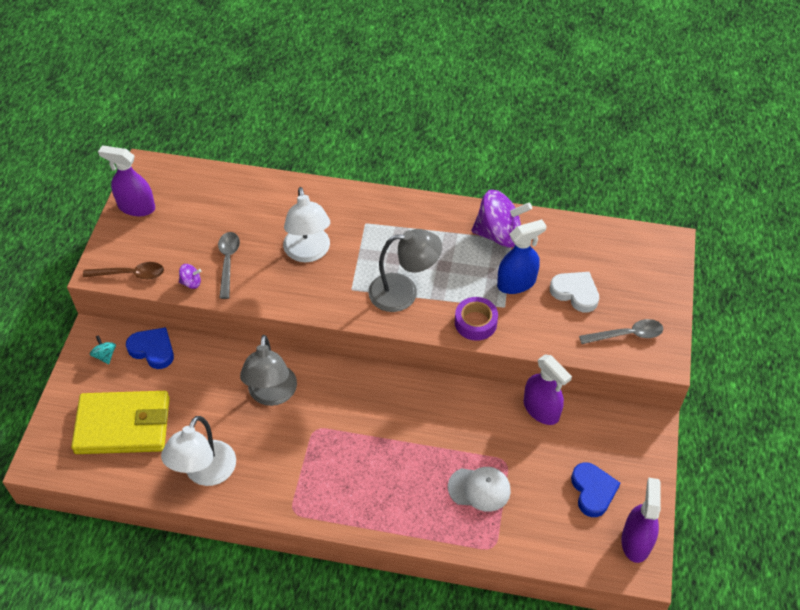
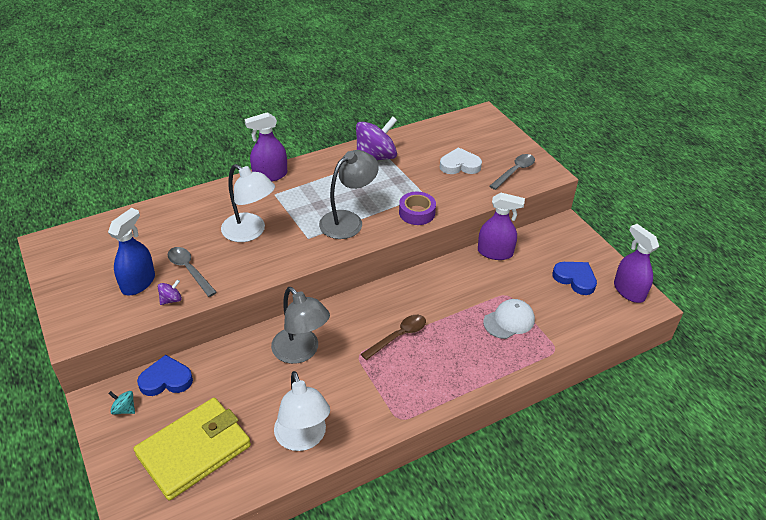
camera: 40 degrees left, 10 degrees down
brown spoon [83,262,164,279] -> brown spoon moved to [361,315,426,360]
purple spray bottle [98,145,155,217] -> purple spray bottle moved to [244,112,287,182]
blue spray bottle [497,219,547,294] -> blue spray bottle moved to [108,208,155,295]

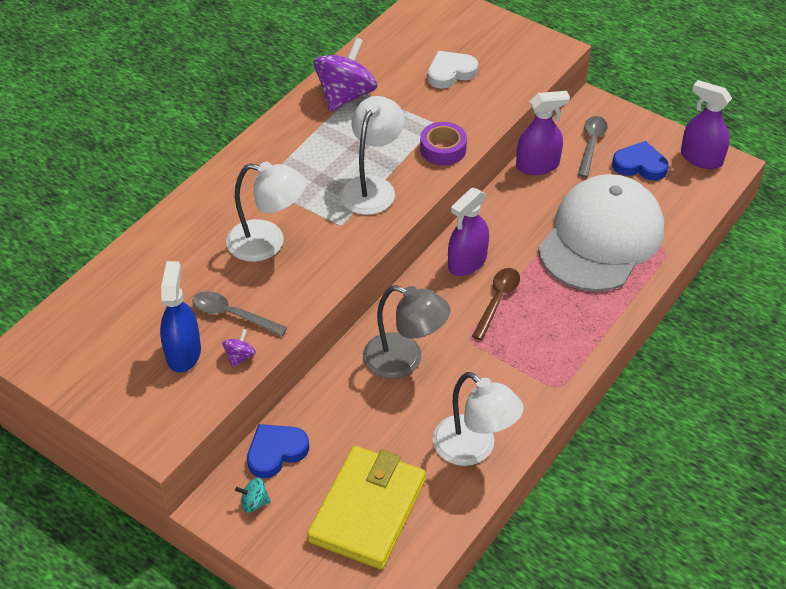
camera: 25 degrees left, 5 degrees up
purple spray bottle [244,112,287,182] -> purple spray bottle moved to [448,187,489,276]
grey lamp [319,150,379,239] -> white lamp [340,96,404,215]
white cap [483,299,535,339] -> white cap [538,174,664,292], size x2.26
grey spoon [490,154,535,190] -> grey spoon moved to [578,116,608,177]

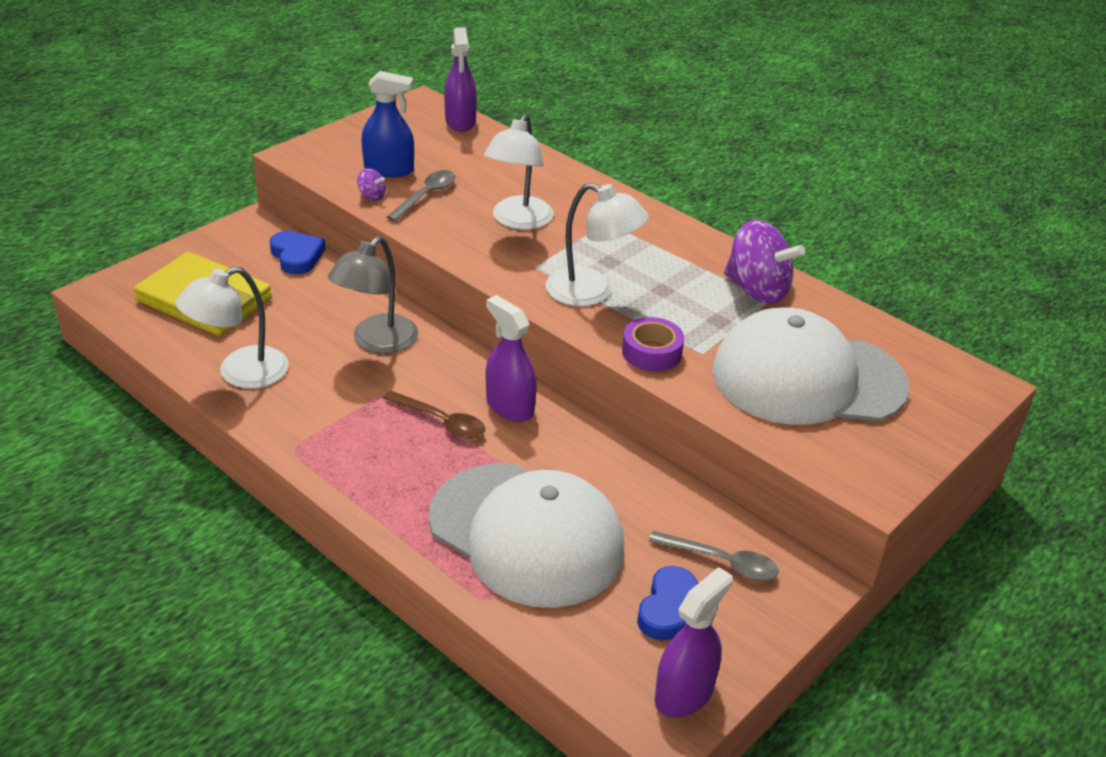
camera: 95 degrees right, 10 degrees down
turquoise spinning top [235,478,271,513] -> none
white heart [428,51,478,89] -> white cap [712,308,909,425]
purple spray bottle [516,91,570,175] -> purple spray bottle moved to [444,27,477,132]

